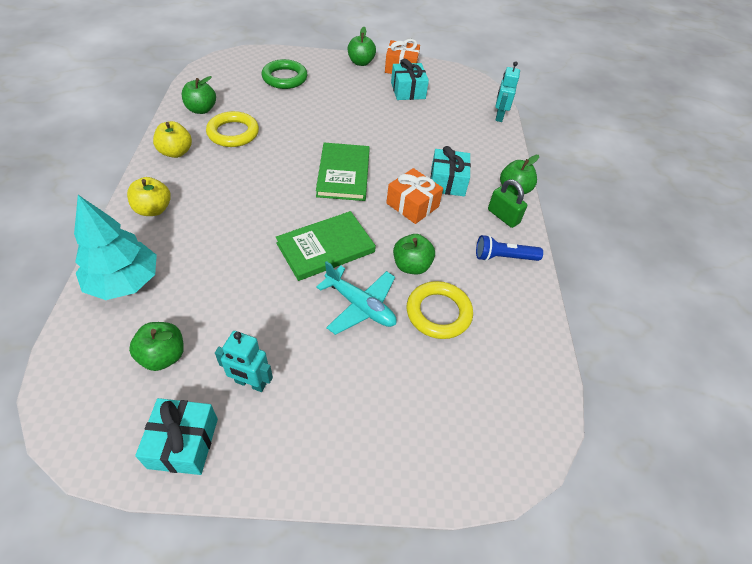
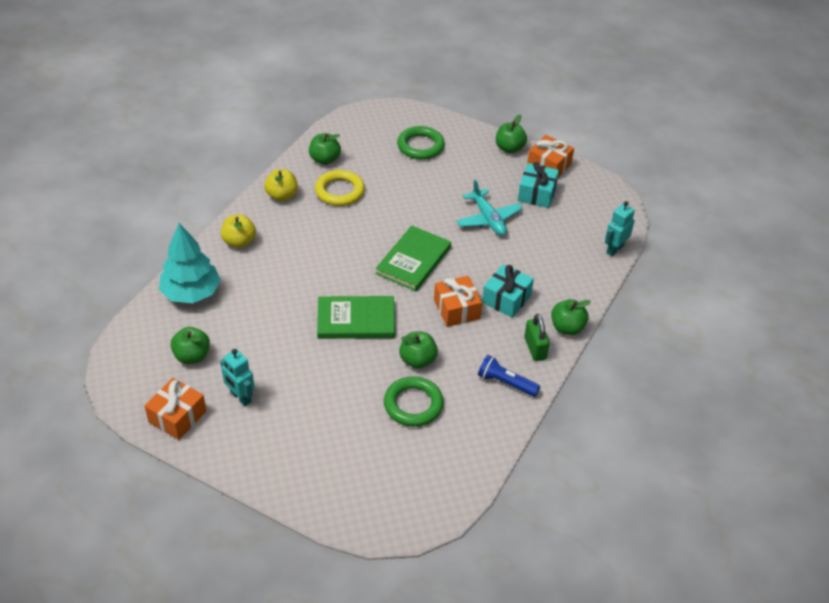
camera: 30 degrees right, 5 degrees down
turquoise gift [135,398,218,475] -> orange gift [144,378,206,440]
turquoise plane [316,261,397,335] -> turquoise plane moved to [456,179,523,236]
yellow ring [407,281,473,339] -> green ring [384,376,444,427]

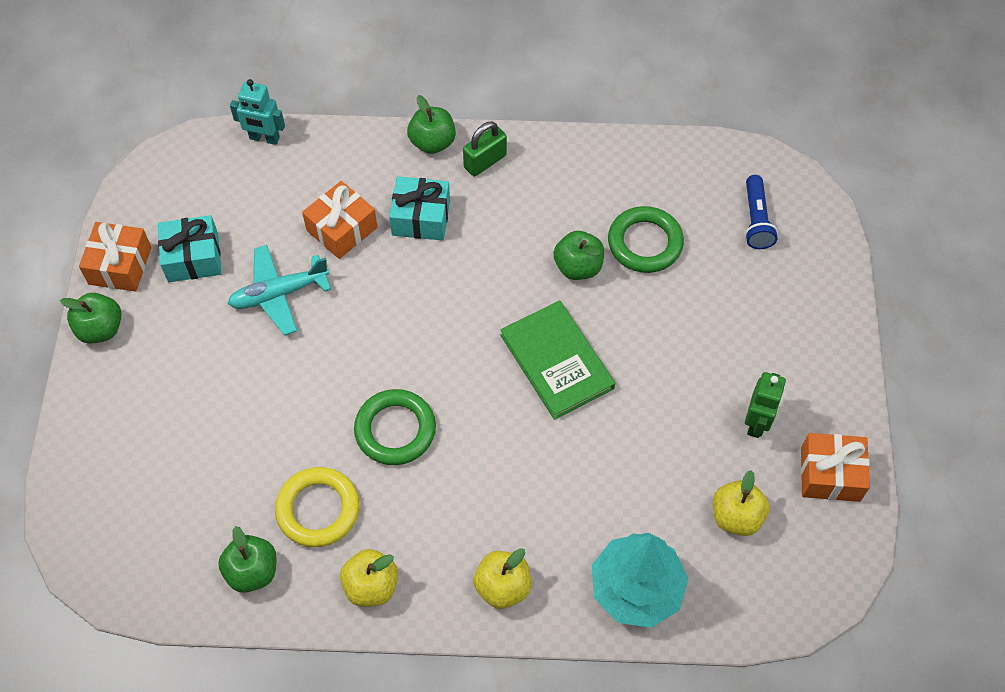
camera: 115 degrees left, 15 degrees up
green apple [170,327,210,364] -> yellow apple [713,470,769,536]
turquoise robot [220,349,255,406] -> green robot [745,372,786,438]
green book [376,225,451,291] -> none
green ring [397,126,445,160] -> green ring moved to [354,389,436,465]
orange gift [434,276,482,327] -> orange gift moved to [302,181,377,259]
turquoise plane [456,179,523,236] -> turquoise plane turned 150 degrees counterclockwise [228,245,331,336]
blue flashlight [478,355,541,397] -> blue flashlight moved to [745,175,778,249]

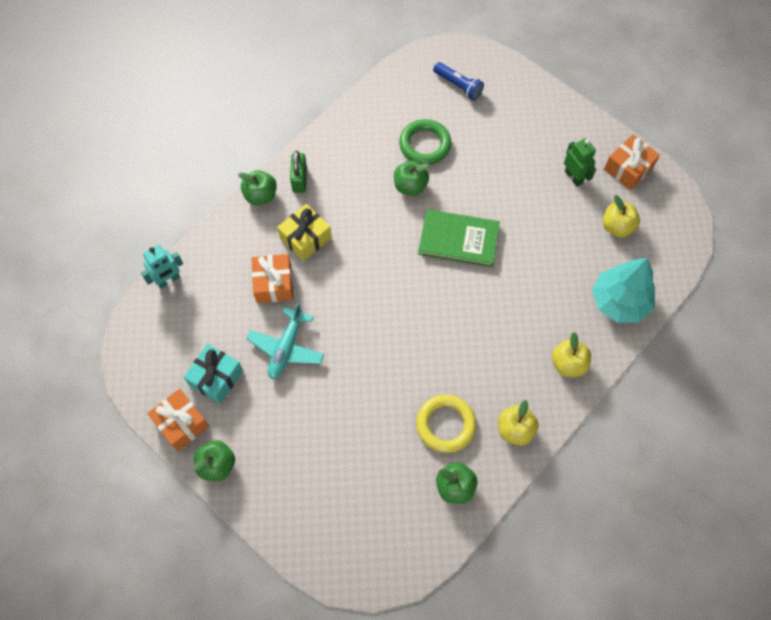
camera: 50 degrees left, 5 degrees up
green ring [354,389,436,465] -> none
turquoise gift [389,176,450,241] -> yellow gift [277,204,332,261]

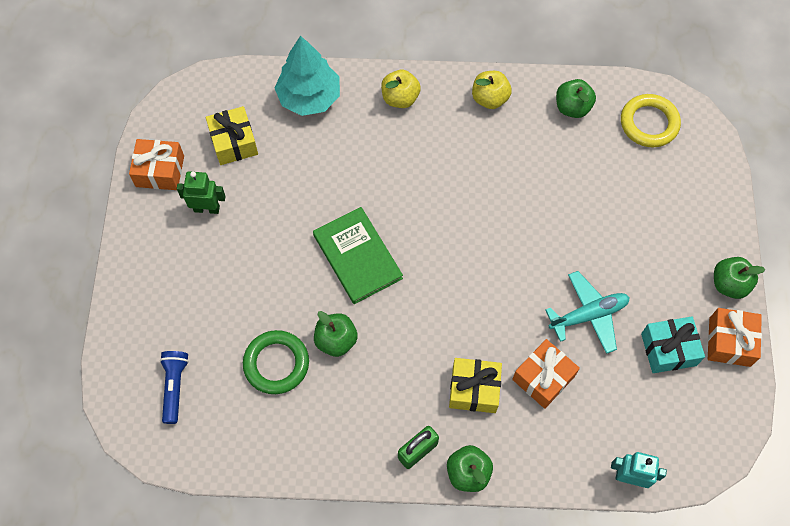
camera: 130 degrees left, 0 degrees up
yellow ring [416,394,476,453] -> yellow ring moved to [621,94,681,147]
green robot [564,138,596,187] -> green robot turned 75 degrees clockwise [177,171,226,214]
yellow apple [603,195,640,238] -> yellow gift [206,106,258,165]

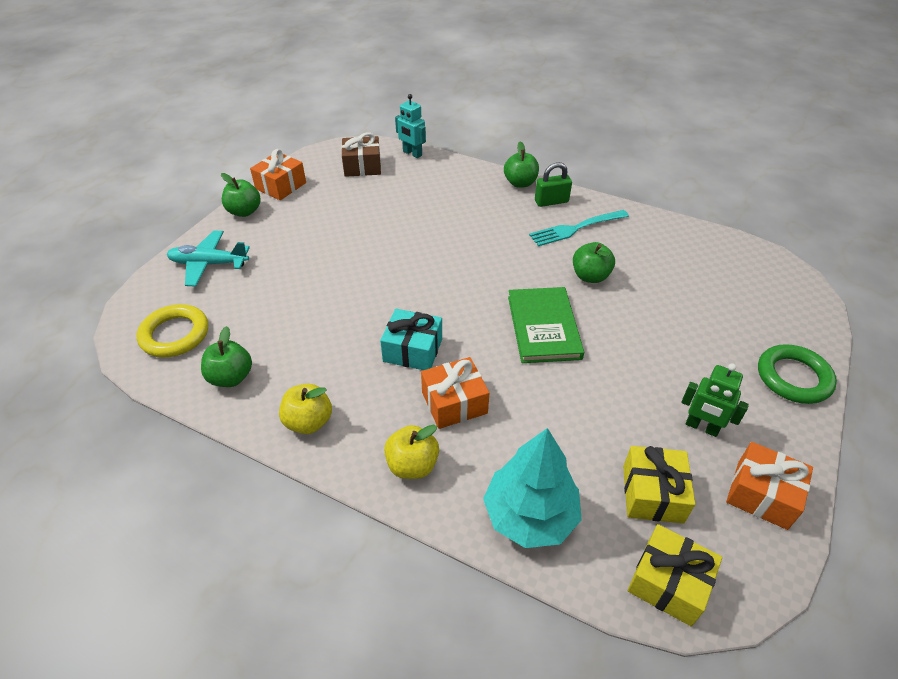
camera: 155 degrees left, 20 degrees down
blue flashlight [160,351,189,424] -> none
green ring [243,330,309,394] -> green ring moved to [758,344,837,404]
yellow gift [449,358,502,413] -> yellow gift moved to [628,524,722,627]
orange gift [512,339,580,409] -> orange gift moved to [421,357,489,429]
turquoise plane [545,271,630,354] -> turquoise plane moved to [167,230,250,287]
turquoise gift [641,316,705,373] -> turquoise gift moved to [380,309,442,370]
none -> brown gift [341,132,381,177]
none -> turquoise fork [529,210,629,246]

